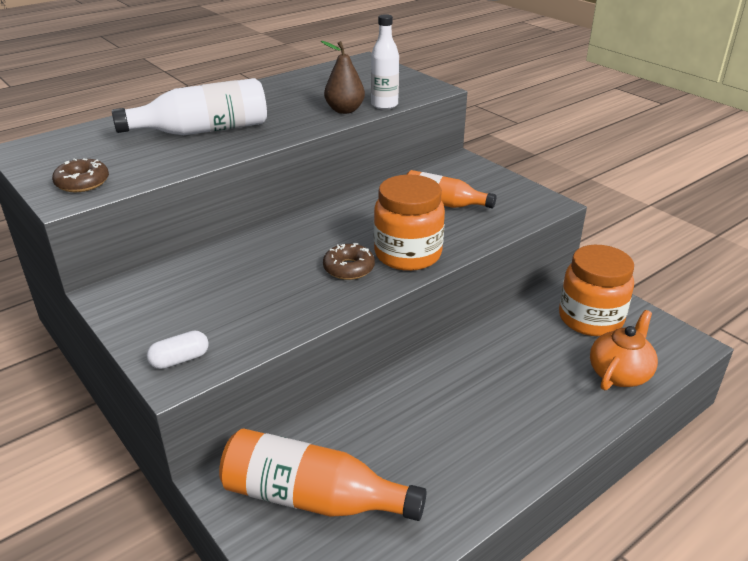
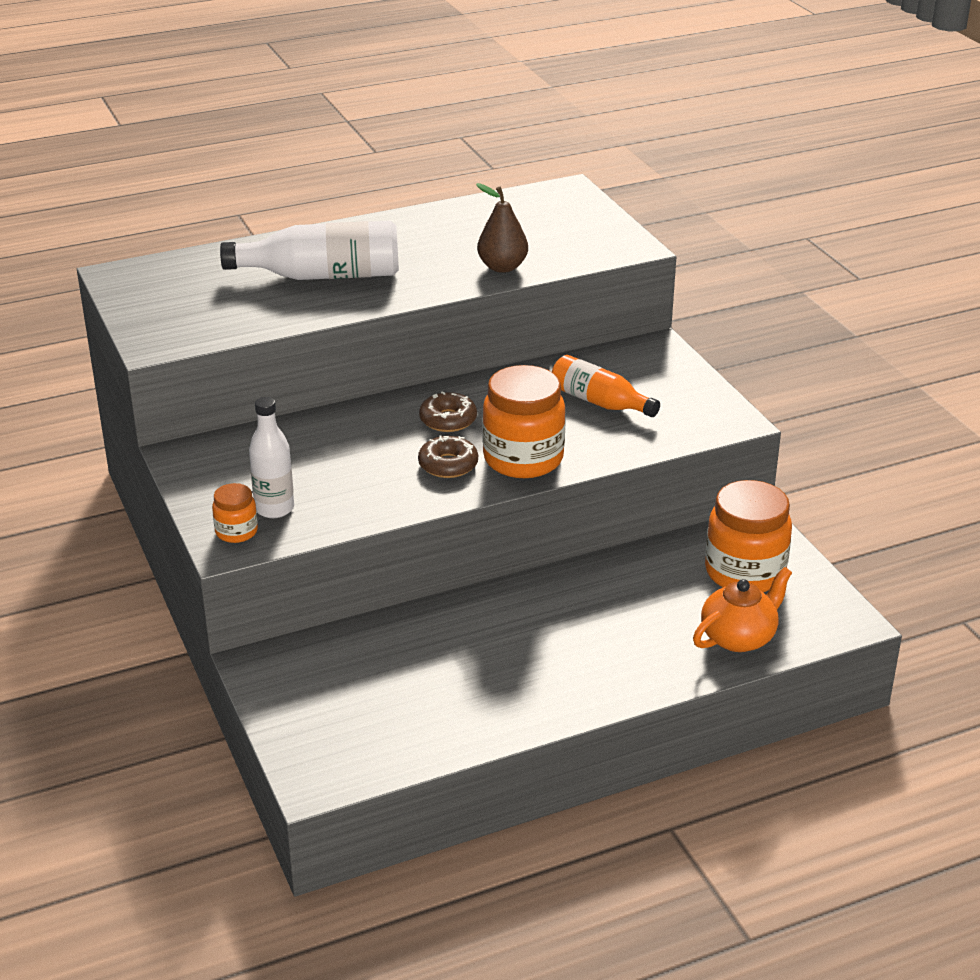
camera: 15 degrees right, 0 degrees up
brown donut [52,159,109,192] -> brown donut moved to [419,391,477,432]
white capsule [147,330,209,369] -> orange jar [212,483,258,543]
orange bottle [219,428,427,521] -> none
white bottle [371,14,399,110] -> white bottle moved to [249,397,294,518]

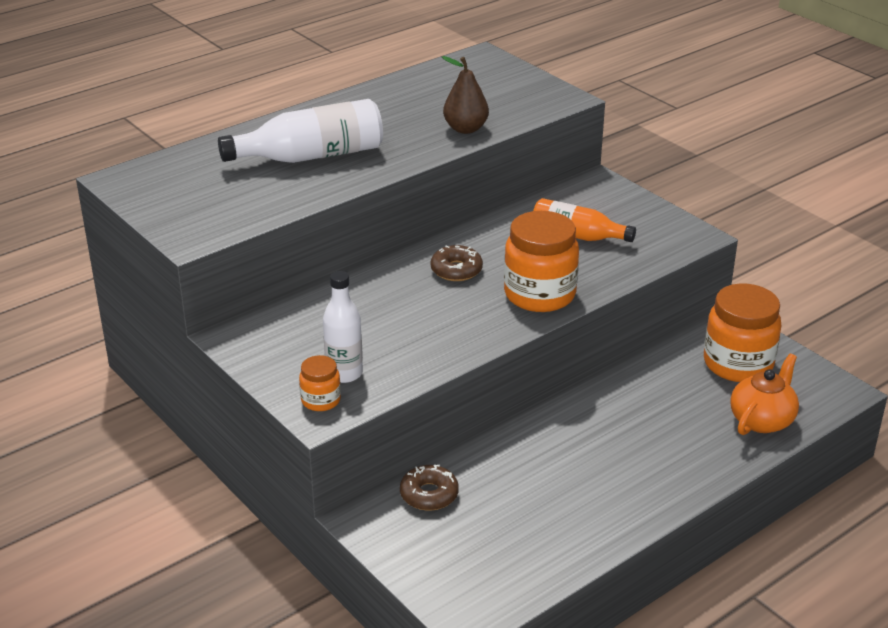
camera: 15 degrees left, 0 degrees up
brown donut [418,435,478,478] -> brown donut moved to [400,465,459,511]

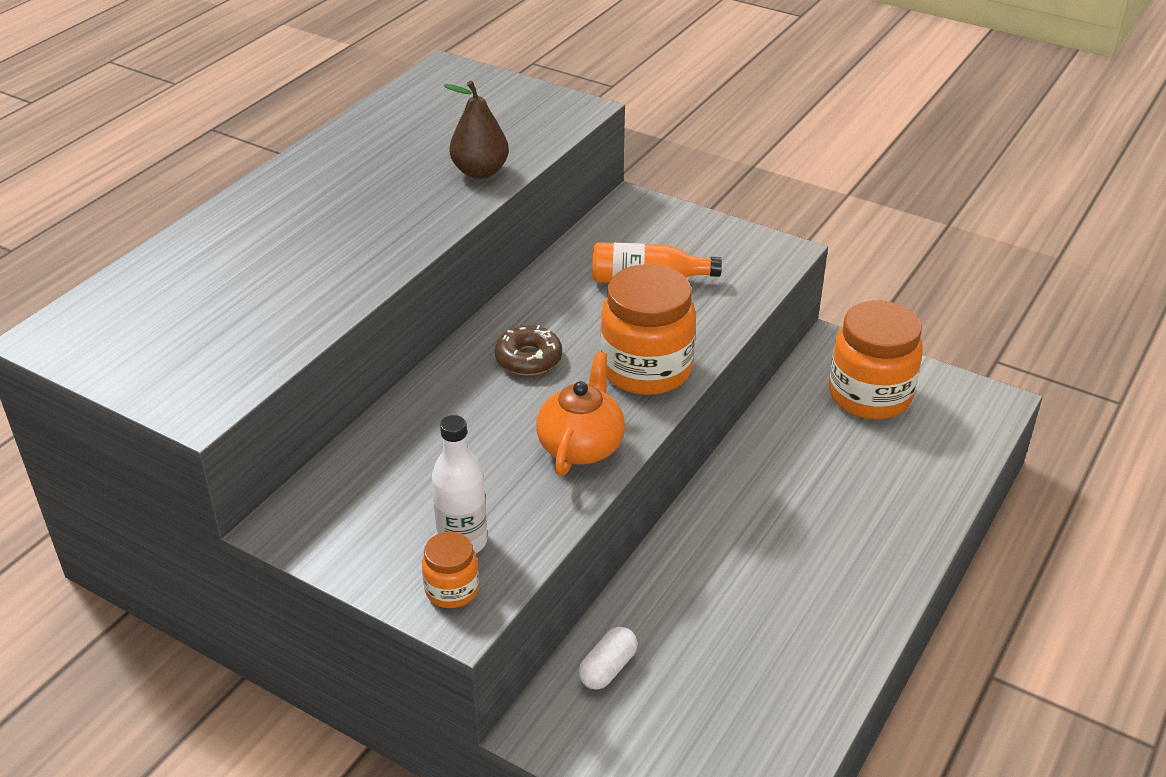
camera: 20 degrees left, 5 degrees up
white bottle [218,99,383,163] -> none
brown donut [400,465,459,511] -> white capsule [579,627,637,690]
orange teapot [730,354,799,435] -> orange teapot moved to [536,352,625,476]

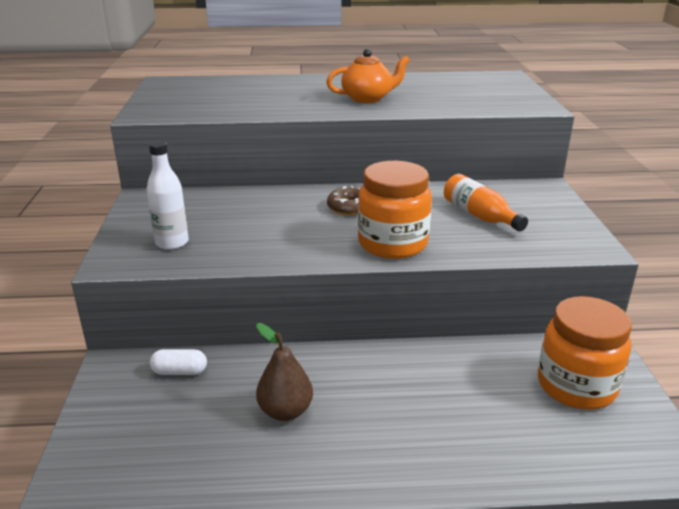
camera: 55 degrees right, 10 degrees down
orange jar [422,532,479,608] -> none
brown pear [444,81,509,179] -> brown pear moved to [256,323,313,421]
orange teapot [536,352,625,476] -> orange teapot moved to [326,49,410,103]

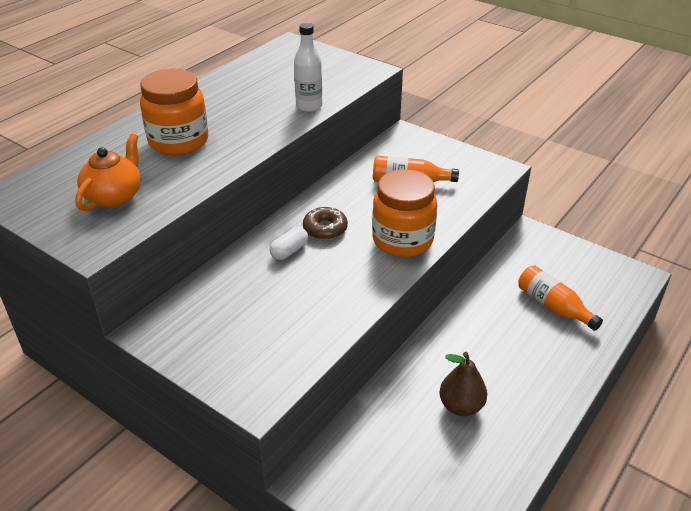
camera: 50 degrees left, 10 degrees up
white bottle [147,141,189,250] -> white bottle moved to [294,23,322,112]
white capsule [150,349,207,375] -> white capsule moved to [270,227,308,260]
orange teapot [326,49,410,103] -> orange teapot moved to [75,134,141,211]
orange jar [538,296,632,410] -> orange jar moved to [140,69,208,155]
none -> orange bottle [518,265,603,331]

